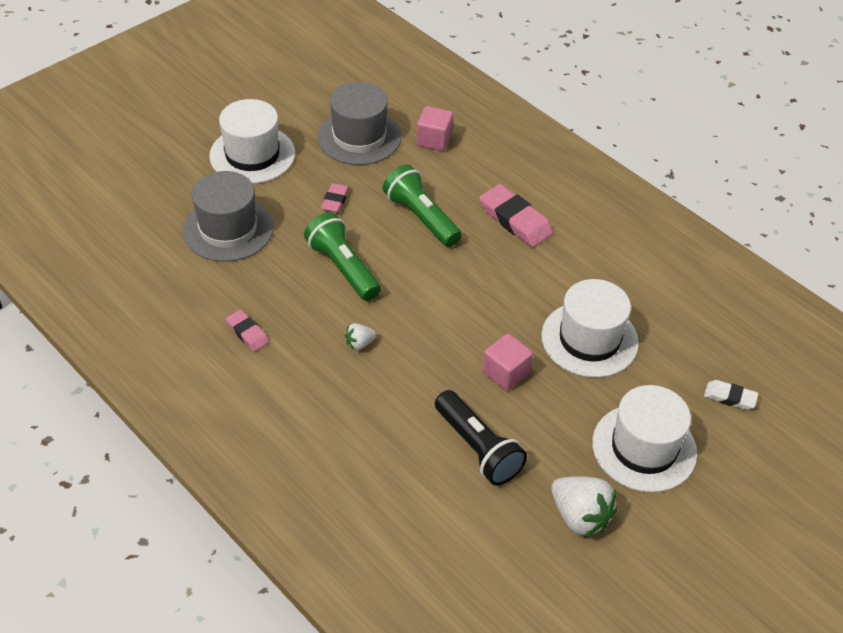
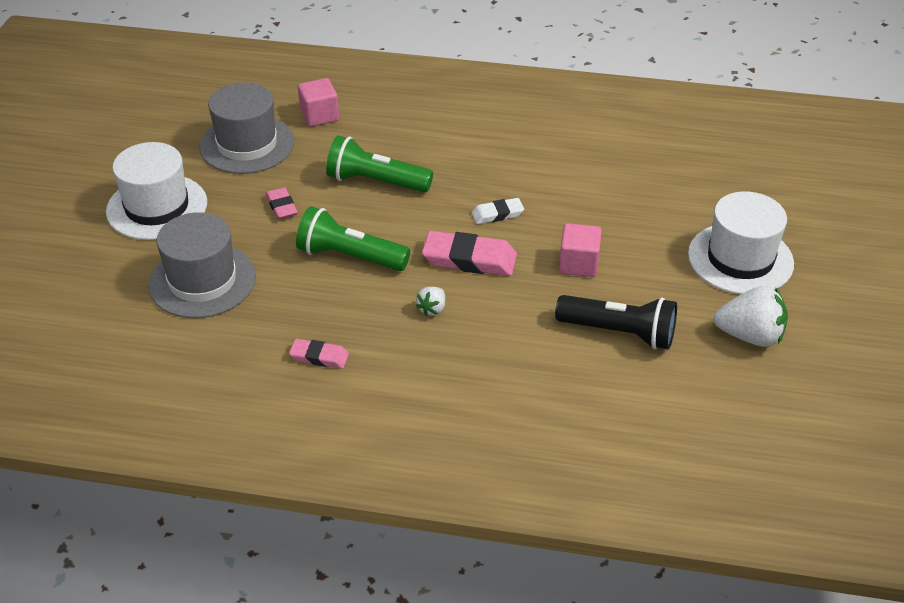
camera: 35 degrees left, 5 degrees down
pink eraser [479,184,553,247] -> pink eraser moved to [422,231,517,276]
white hat [541,279,639,378] -> none
white eraser [704,380,758,410] -> white eraser moved to [472,198,524,224]

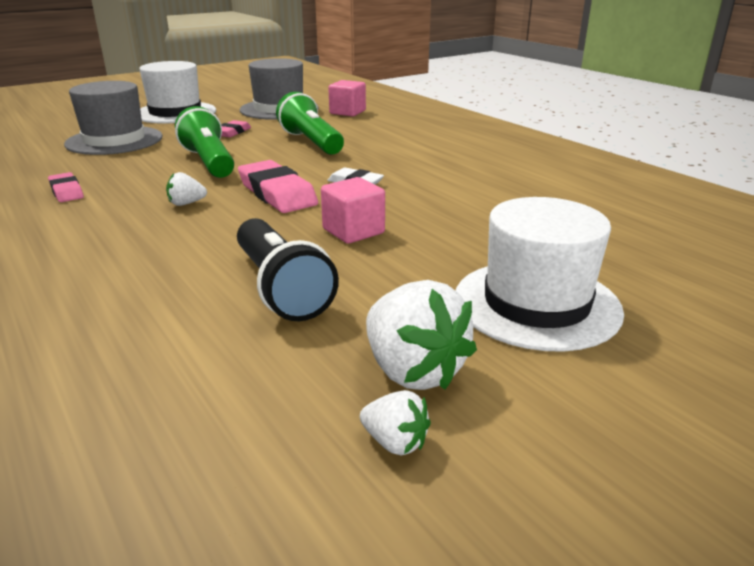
camera: 45 degrees right, 15 degrees down
none -> white strawberry [360,390,431,455]

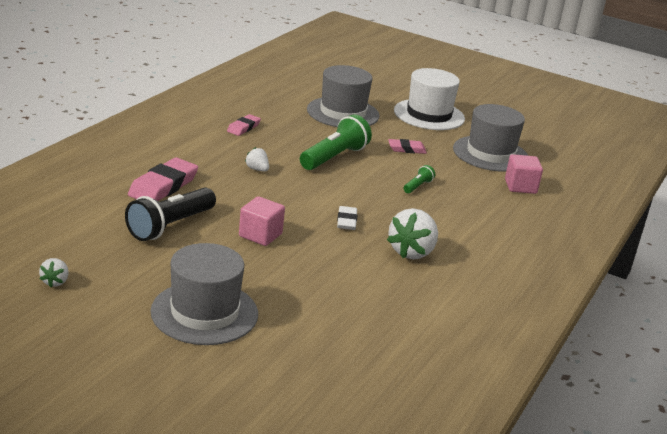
camera: 60 degrees right, 0 degrees up
pink eraser [238,160,318,213] -> pink eraser moved to [128,158,198,201]
green flashlight [276,92,344,155] -> green flashlight [404,165,435,193], size x0.47
white strawberry [366,280,477,390] -> white strawberry moved to [387,208,438,259]
white hat [456,197,624,352] -> grey hat [151,243,258,345]

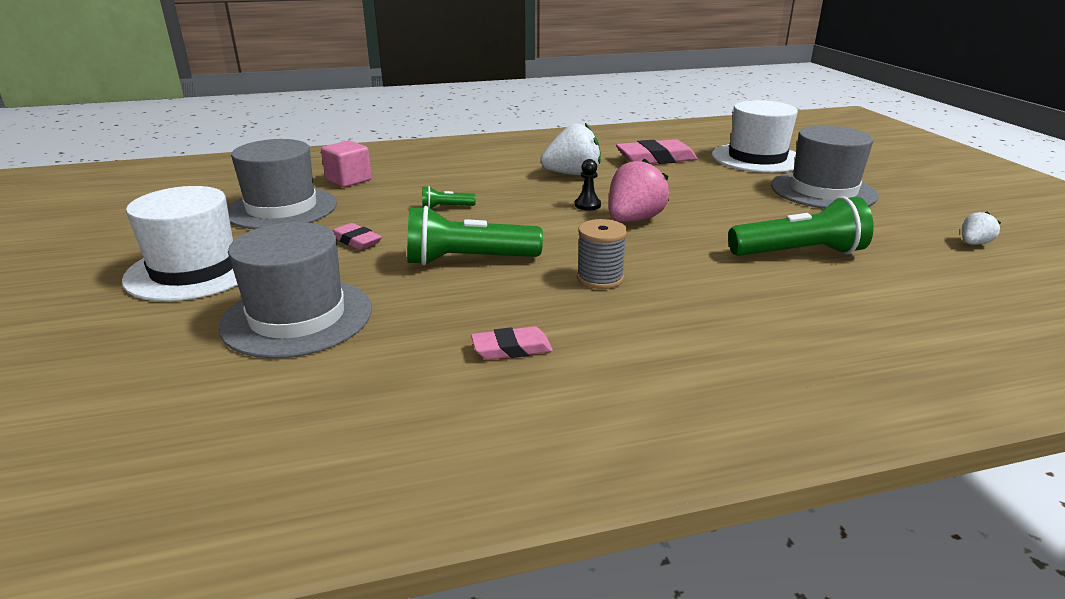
camera: 130 degrees left, 0 degrees up
black flashlight [125,188,216,241] -> green flashlight [728,196,874,256]
pink eraser [128,158,198,201] -> pink eraser moved to [616,139,698,164]
pink cube [239,196,285,246] -> none
white strawberry [245,147,269,172] -> grey spool [577,219,628,289]
white eraser [337,206,357,230] -> black pawn [575,159,601,211]
none -> pink strawberry [609,158,669,222]
none -> white hat [712,100,798,173]

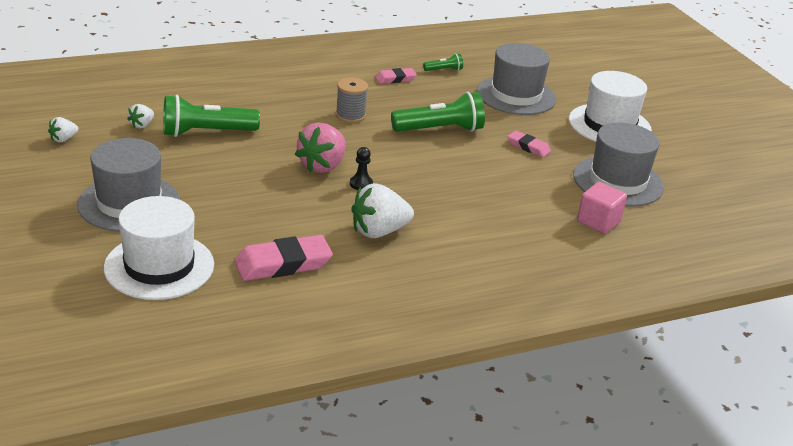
camera: 170 degrees right, 5 degrees up
green flashlight [422,186,476,209] -> green flashlight moved to [423,53,463,71]
none -> white strawberry [127,104,154,128]

